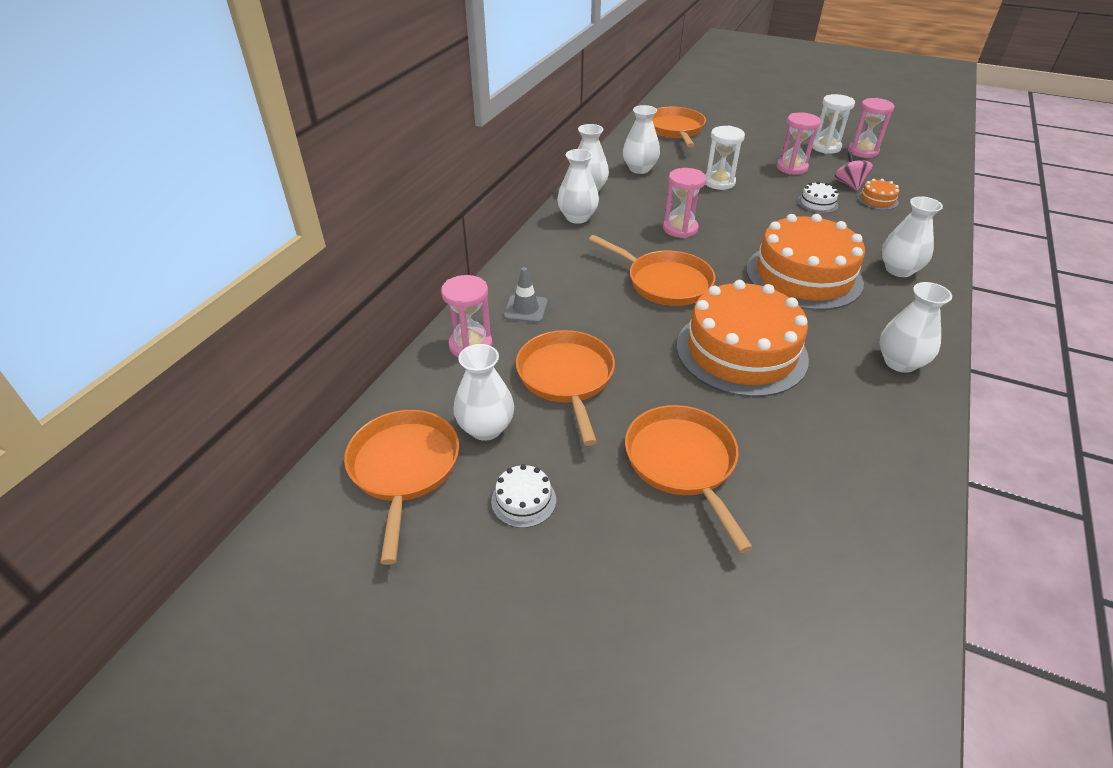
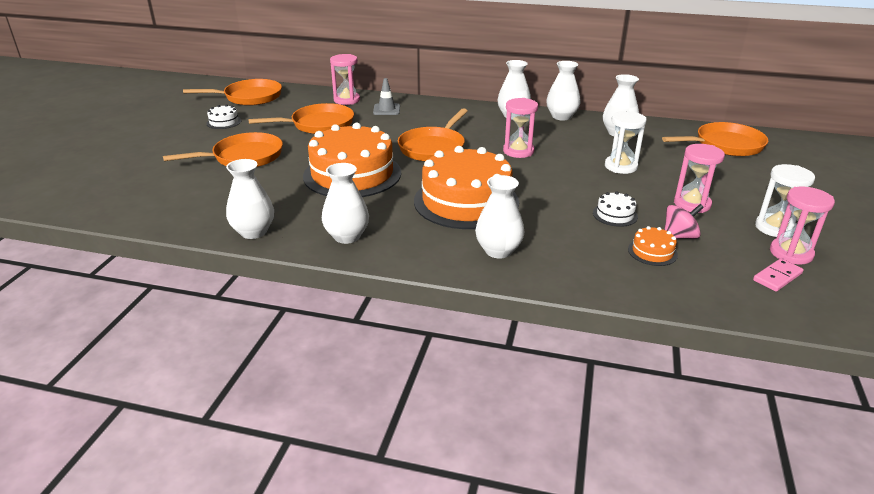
camera: 80 degrees right, 10 degrees down
white vase [453,344,514,441] -> white vase moved to [226,159,274,239]
none -> pink domino [753,258,804,292]

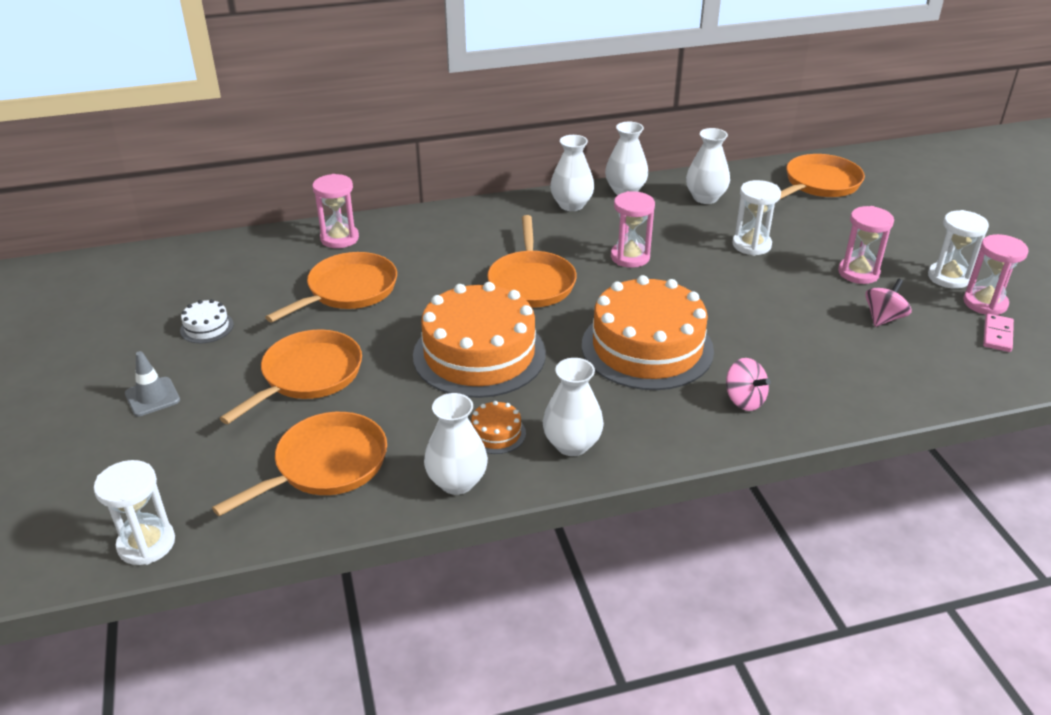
camera: 30 degrees left, 5 degrees up
orange pan [183,79,282,106] -> orange pan moved to [212,412,387,516]
grey traffic cone [373,78,400,115] -> grey traffic cone moved to [125,351,180,416]
white vase [475,175,524,258] -> pink spinning top [726,358,771,411]
white cake [593,191,638,227] -> none
orange cake [628,226,678,266] -> orange cake moved to [471,401,526,454]
none -> white hourglass [94,460,175,565]

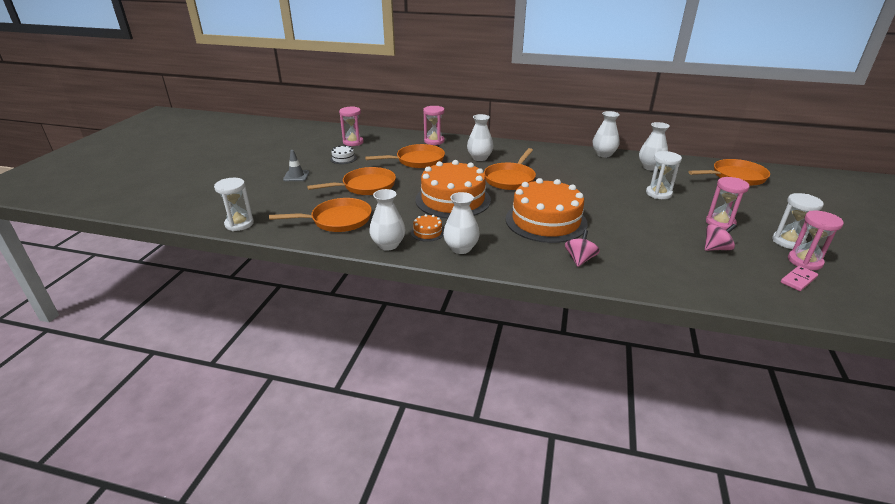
camera: 30 degrees right, 5 degrees down
white vase [550,135,594,211] -> white vase moved to [467,114,493,161]
pink hourglass [611,191,655,268] -> pink hourglass moved to [339,106,364,146]
pink spinning top [726,358,771,411] -> pink spinning top turned 150 degrees counterclockwise [565,230,600,267]

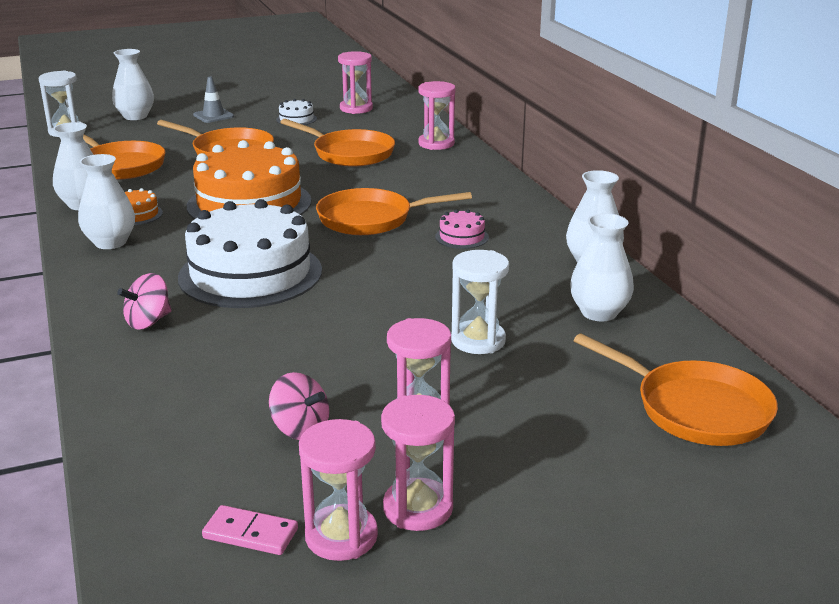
camera: 55 degrees right, 5 degrees down
white vase [467,114,493,161] -> white vase moved to [112,49,154,120]
orange cake [505,178,588,243] -> white cake [178,199,322,308]
pink spinning top [565,230,600,267] -> pink spinning top turned 150 degrees clockwise [117,273,172,330]
white hourglass [772,193,824,249] -> pink hourglass [381,395,455,531]
none -> pink cake [435,209,489,249]

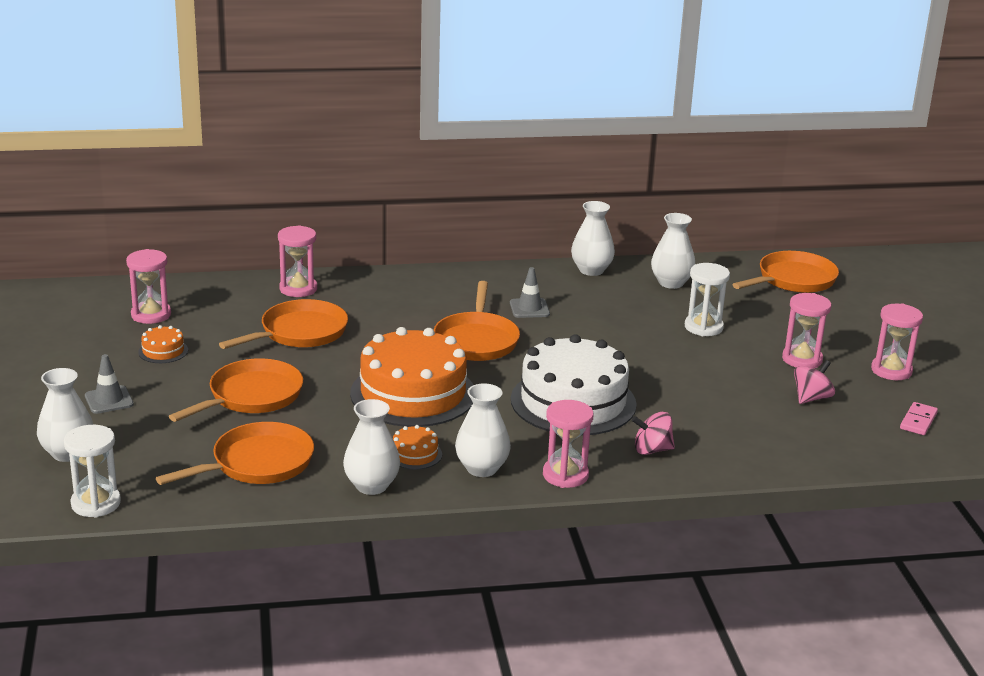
camera: 80 degrees left, 0 degrees up
pink spinning top [117,273,172,330] -> pink spinning top turned 120 degrees clockwise [632,412,675,455]
white cake [276,99,317,125] -> orange cake [138,325,188,363]
pink hourglass [299,419,378,561] -> pink hourglass moved to [543,400,593,488]
pink cake [435,209,489,249] -> grey traffic cone [510,267,550,318]

